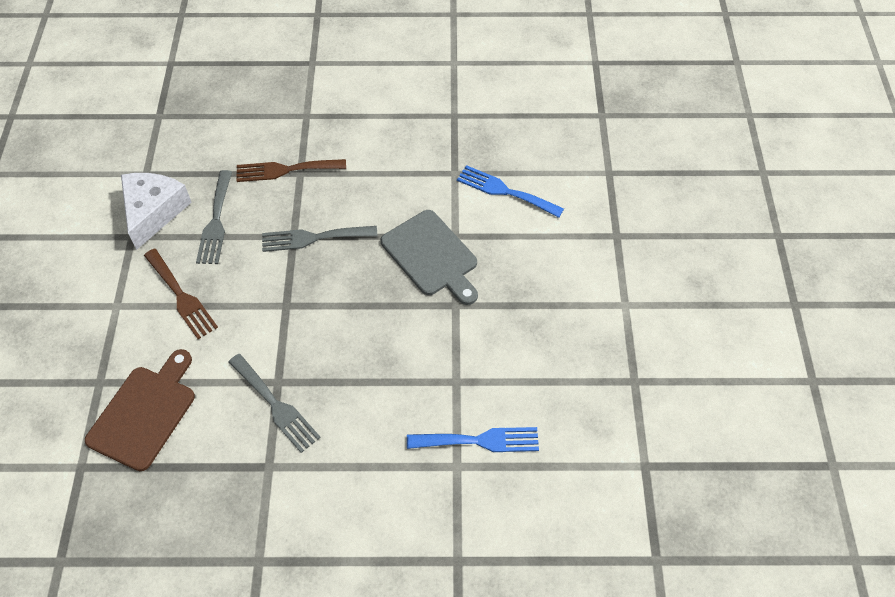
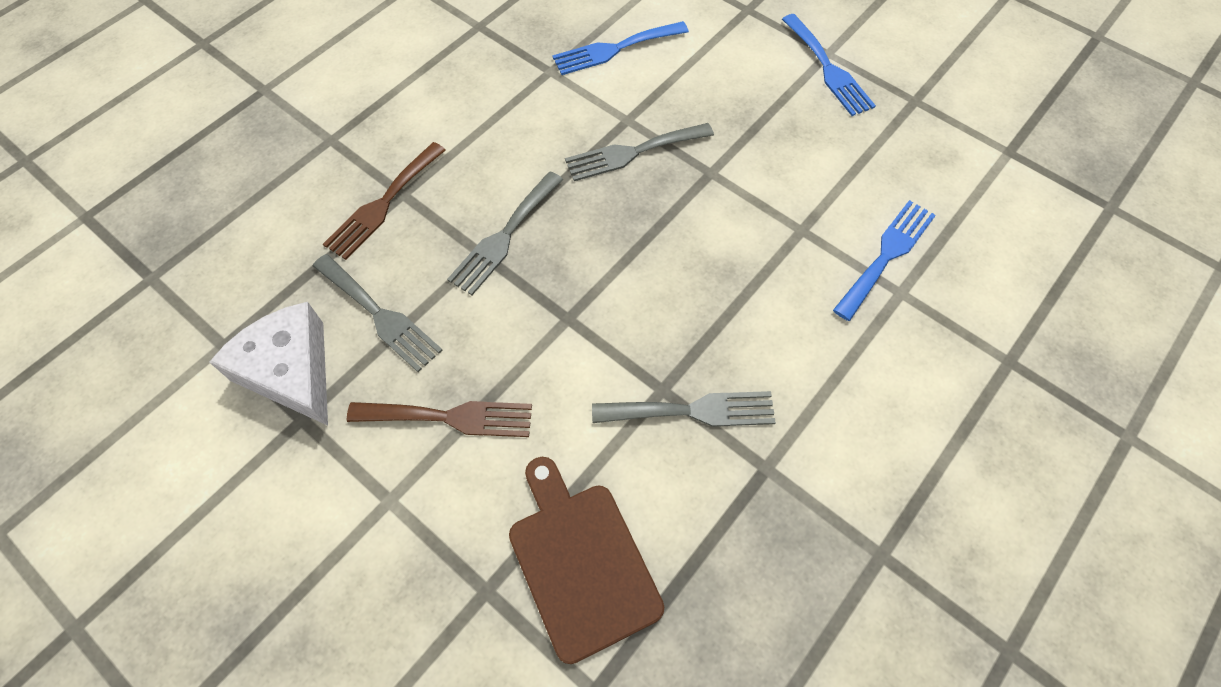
camera: 50 degrees left, 5 degrees up
grey cutting board [381,210,478,305] -> grey fork [565,123,714,181]
none -> blue fork [782,14,876,116]

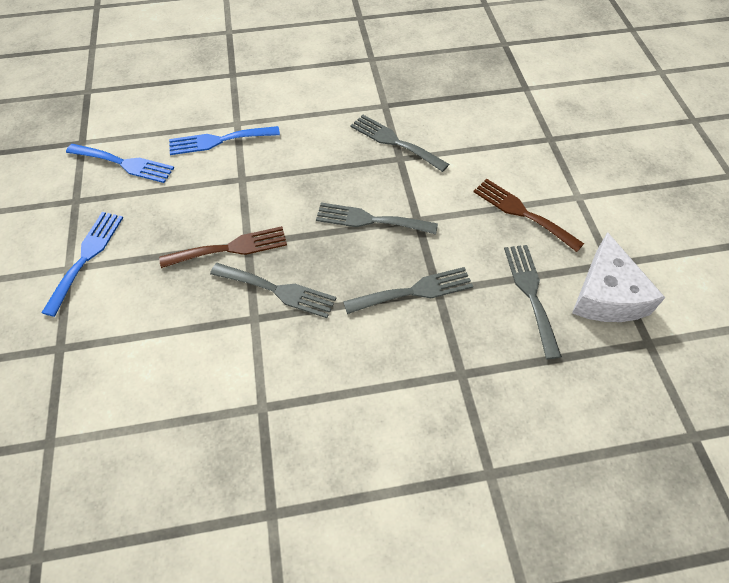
camera: 140 degrees left, 5 degrees down
brown fork [323,142,446,260] -> brown fork moved to [159,226,287,268]
brown cutting board [509,457,664,664] -> none
blue fork [552,21,689,75] -> blue fork moved to [66,144,174,183]
none -> grey fork [316,203,438,234]

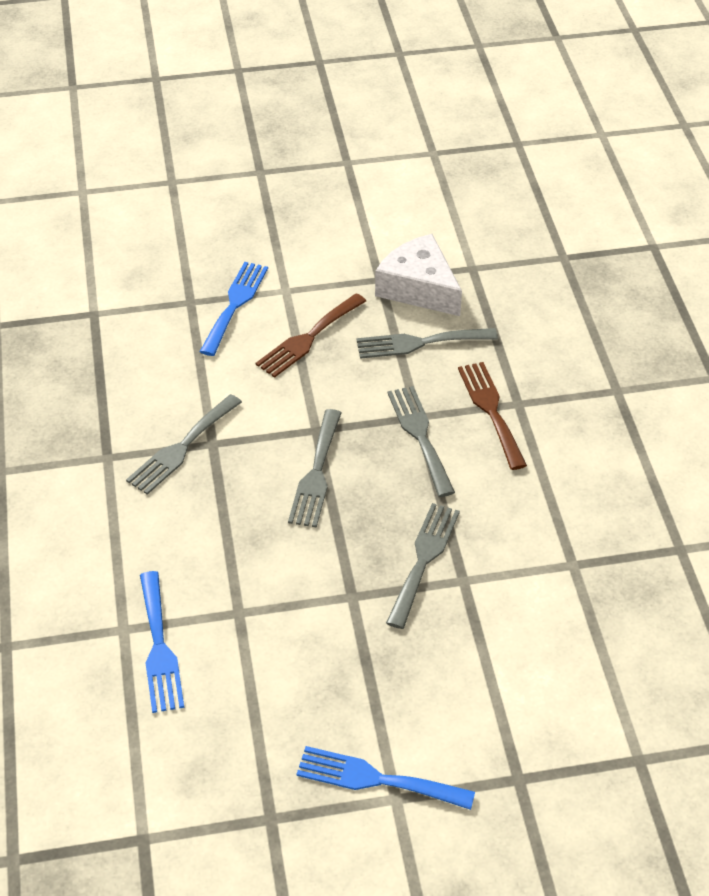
camera: 90 degrees left, 10 degrees down
blue fork [66,144,174,183] -> blue fork moved to [200,262,268,356]
brown fork [159,226,287,268] -> brown fork moved to [458,362,527,470]
white cheese [572,232,665,322] -> white cheese turned 135 degrees counterclockwise [375,234,462,316]

